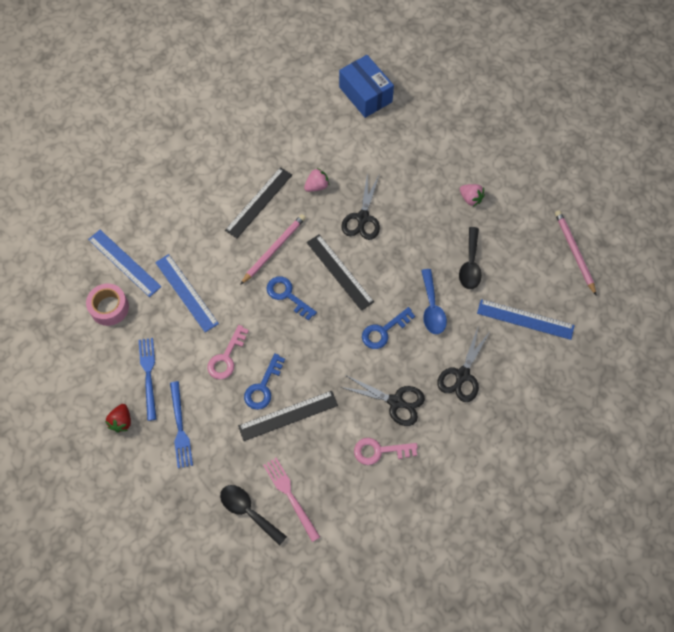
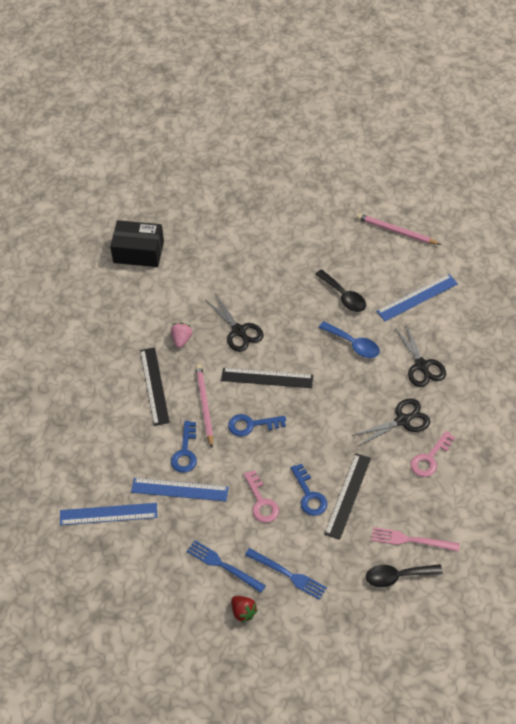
camera: 45 degrees left, 10 degrees down
pink tape [86,284,129,326] -> none
blue box [339,55,394,118] -> black box [110,220,164,267]
blue key [362,307,415,349] -> blue key moved to [171,421,197,473]
pink strawberry [460,184,485,207] -> none

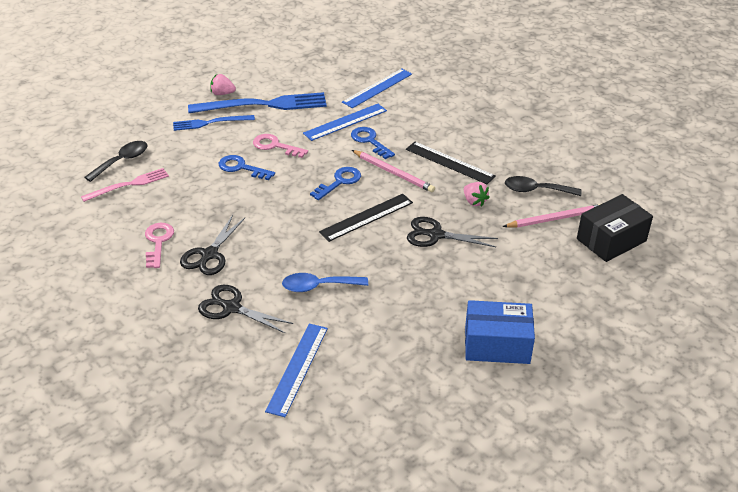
camera: 135 degrees right, 15 degrees down
blue fork [187,540,266,593] -> blue fork [188,92,327,113], size x1.73
red strawberry [231,596,258,623] -> pink strawberry [210,74,236,95]
black spoon [315,269,366,312] -> black spoon moved to [505,176,582,196]
black ruler [324,453,371,540] -> none
pink pencil [357,213,441,245] -> pink pencil moved to [503,204,600,228]
none -> blue box [465,300,535,364]

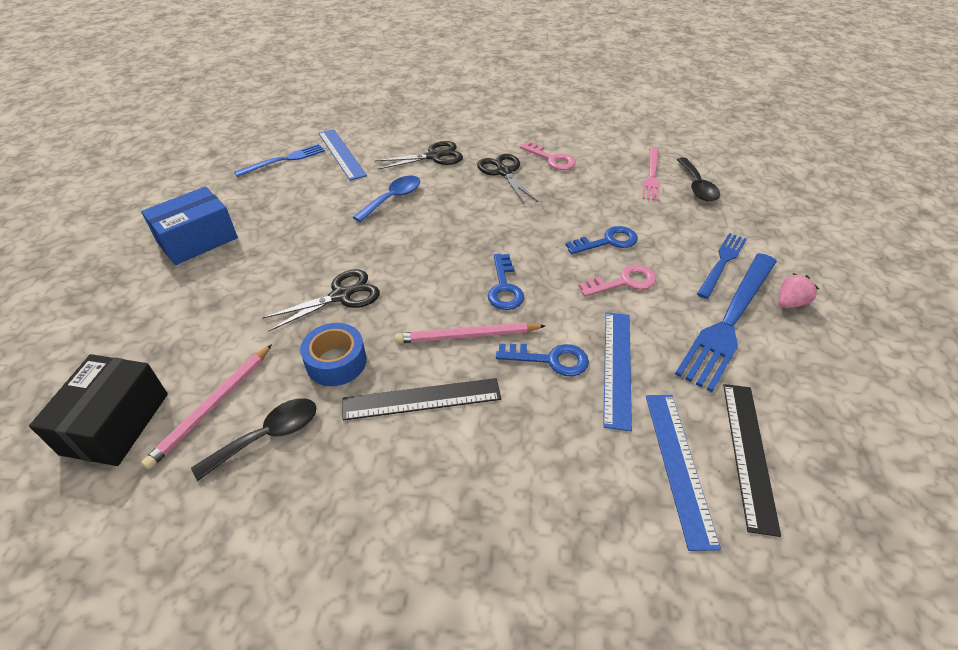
camera: 135 degrees right, 5 degrees up
black ruler [319,194,413,242] -> black ruler moved to [723,384,781,537]
pink strawberry [464,182,490,207] -> blue tape [300,323,367,386]
none -> blue fork [234,144,325,177]

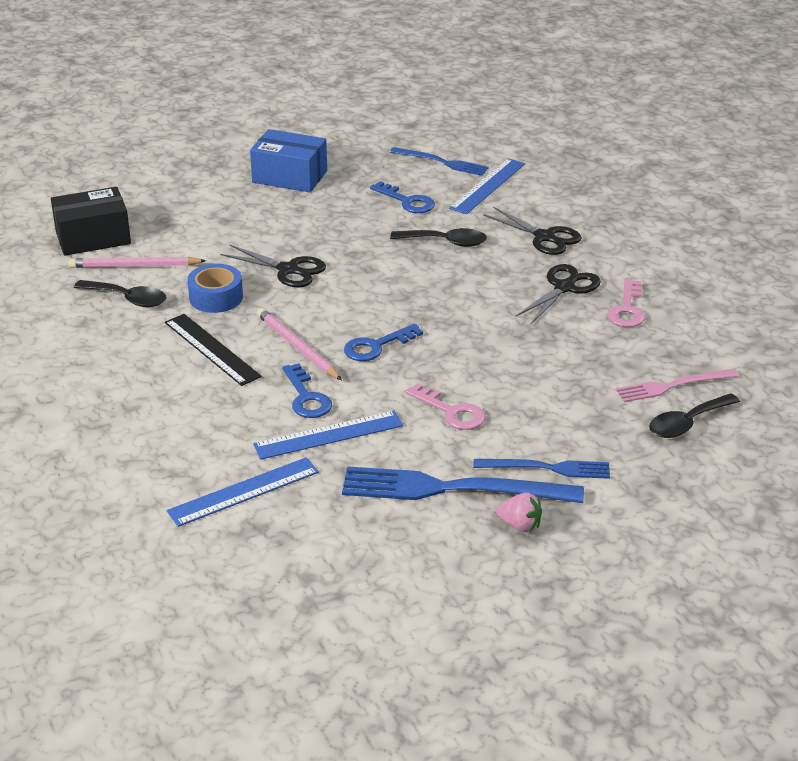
camera: 60 degrees right, 10 degrees down
blue spoon [353,176,421,222] -> black spoon [390,228,487,247]
blue key [566,226,638,254] -> blue key moved to [370,181,435,213]
black ruler [723,384,781,537] -> none

